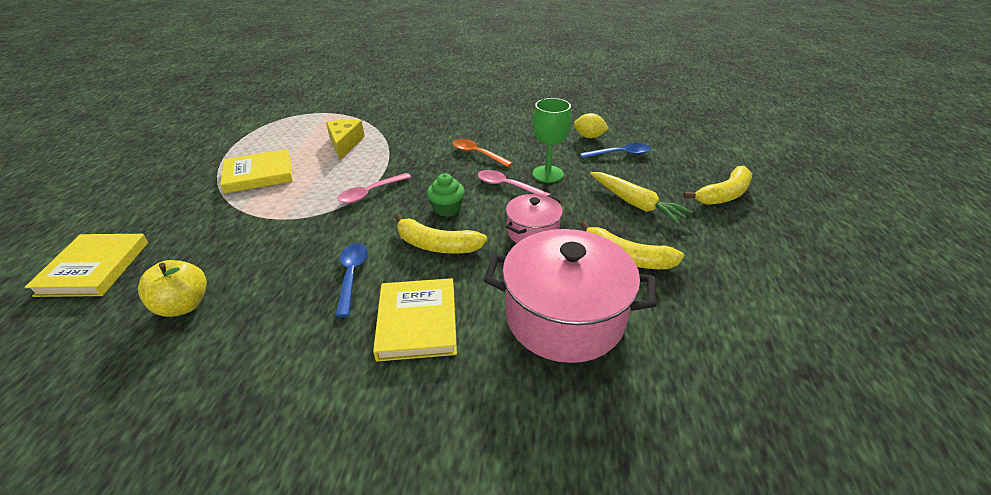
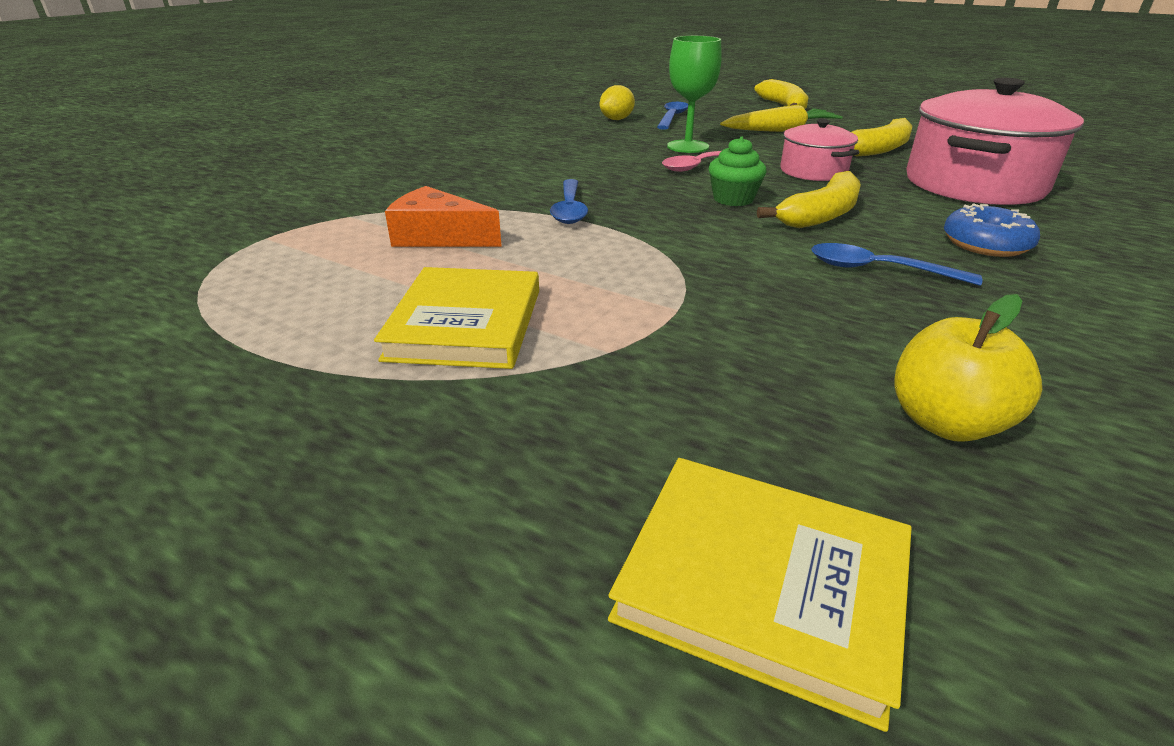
camera: 65 degrees left, 5 degrees down
yellow cheese [326,120,365,160] -> orange cheese [385,186,502,247]
pink spoon [338,173,411,203] -> none
yellow book [373,278,457,362] -> blue donut [944,204,1040,257]
orange spoon [453,139,513,167] -> none
none -> blue spoon [550,179,588,224]

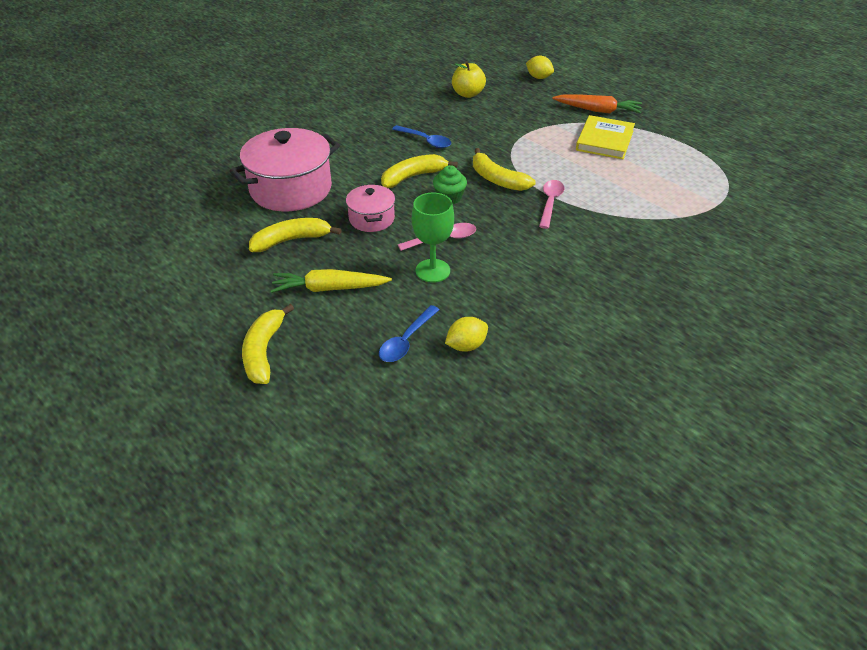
camera: 165 degrees left, 10 degrees up
orange cheese [385,186,502,247] -> none
blue spoon [550,179,588,224] -> pink spoon [539,180,565,229]
yellow book [608,458,912,732] -> yellow lemon [526,56,554,79]
blue donut [944,204,1040,257] -> none
none -> yellow banana [473,148,535,191]
none -> orange carrot [552,94,642,114]

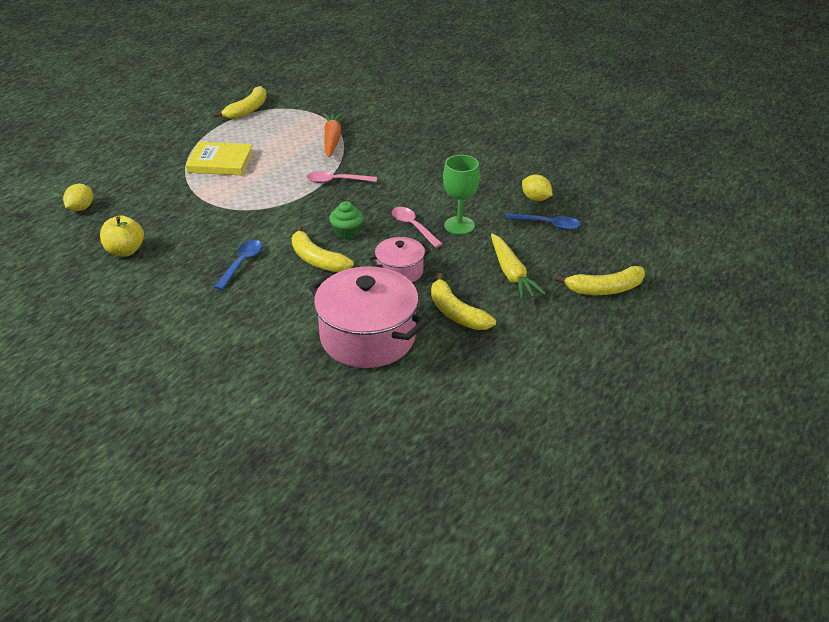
camera: 105 degrees left, 5 degrees down
yellow banana [473,148,535,191] -> yellow banana moved to [213,86,267,119]
orange carrot [552,94,642,114] -> orange carrot moved to [323,113,343,157]

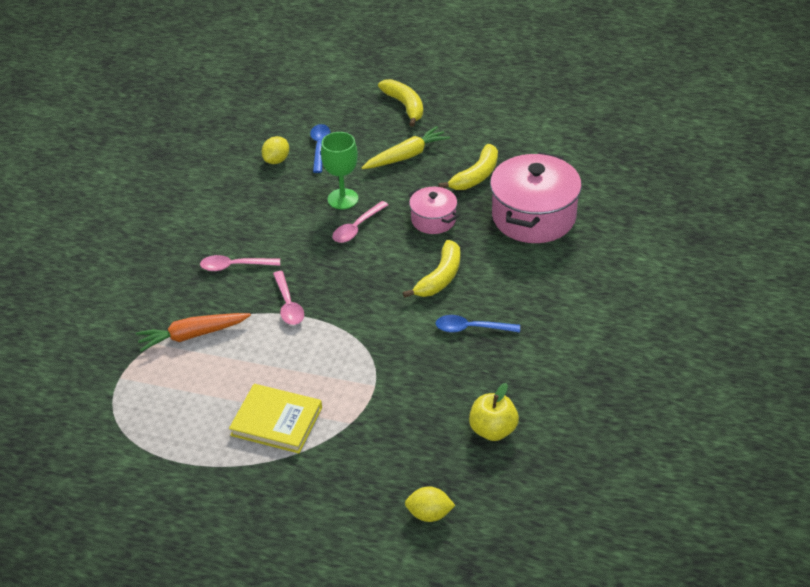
camera: 105 degrees left, 5 degrees up
yellow book [186,142,253,175] -> yellow book turned 60 degrees counterclockwise [229,384,322,453]
yellow banana [213,86,267,119] -> none
green cupcake [329,201,363,240] -> none
none -> pink spoon [200,255,280,271]

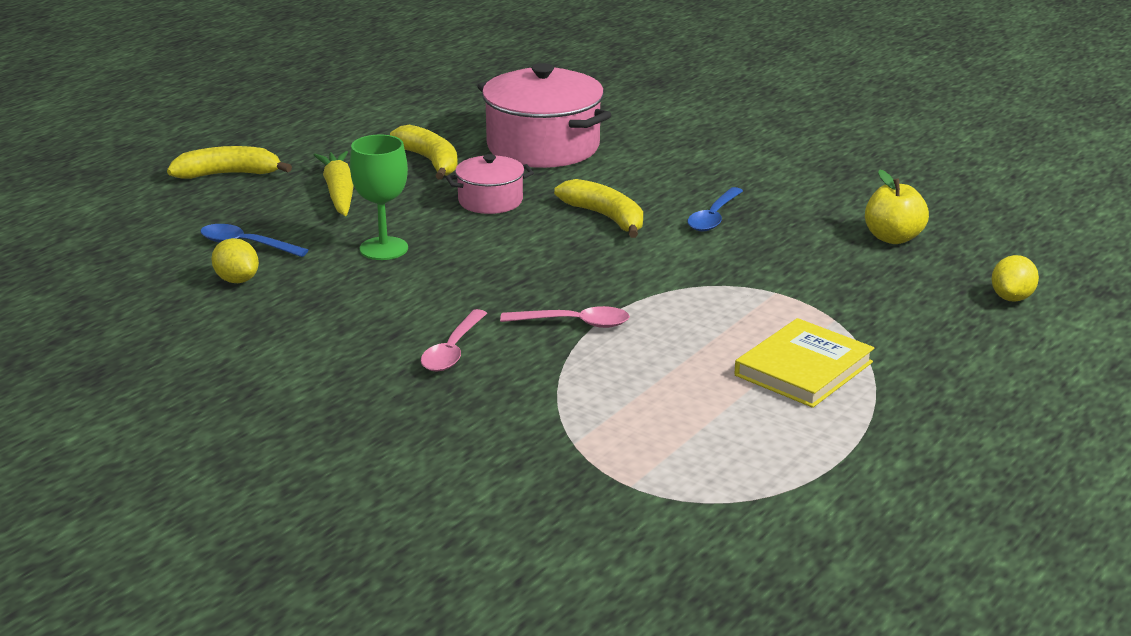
camera: 70 degrees left, 15 degrees down
orange carrot [136,313,251,352] -> none
pink spoon [332,201,388,243] -> none

